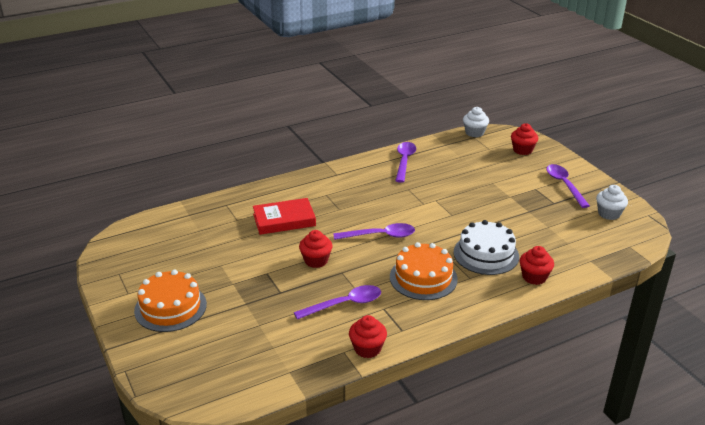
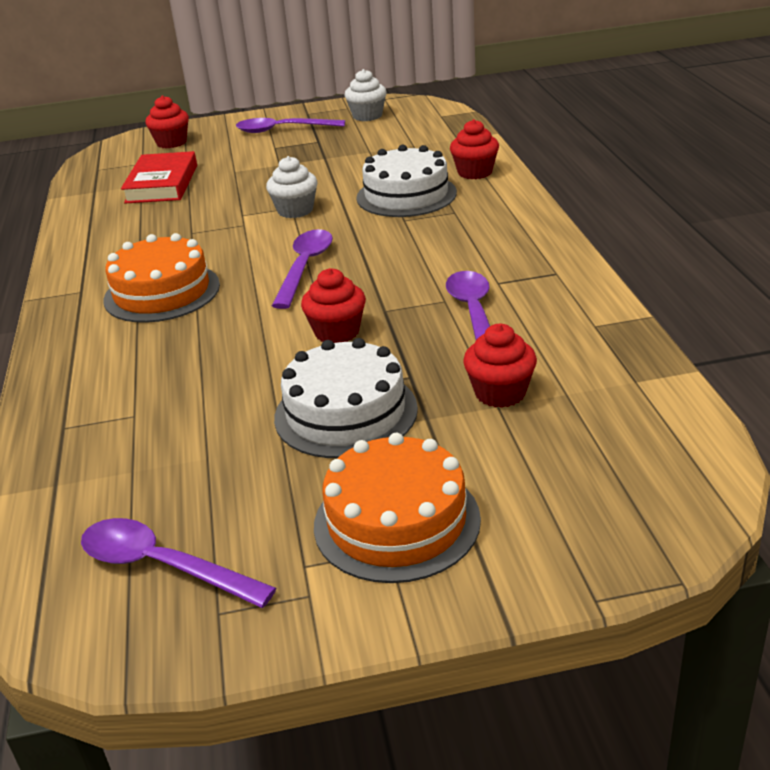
camera: 70 degrees left, 0 degrees up
red book [253,198,316,235] -> red book moved to [121,151,197,204]
red cupcake [349,315,387,358] -> red cupcake moved to [463,324,537,408]
orange cake [390,242,458,300] -> orange cake moved to [103,233,220,323]
purple spoon [395,142,416,183] -> purple spoon moved to [81,518,276,608]
white cupcake [463,107,489,138] -> white cupcake moved to [266,156,318,218]
none -> white cake [274,338,418,458]

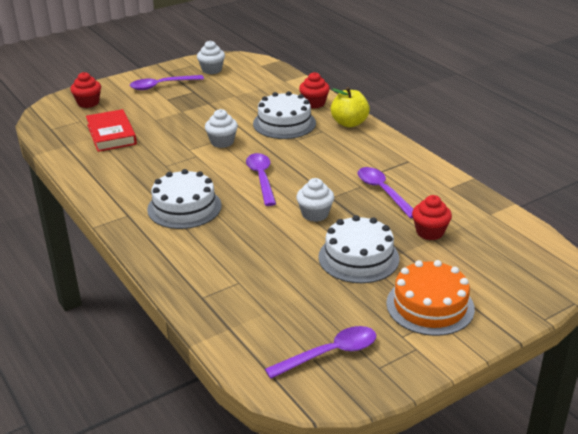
camera: 25 degrees left, 0 degrees up
purple spoon [81,518,276,608] -> purple spoon turned 150 degrees clockwise [265,326,376,379]
orange cake [103,233,220,323] -> white cake [147,169,222,229]
red cupcake [301,268,366,343] -> white cupcake [296,178,334,222]
none -> yellow apple [331,87,370,127]

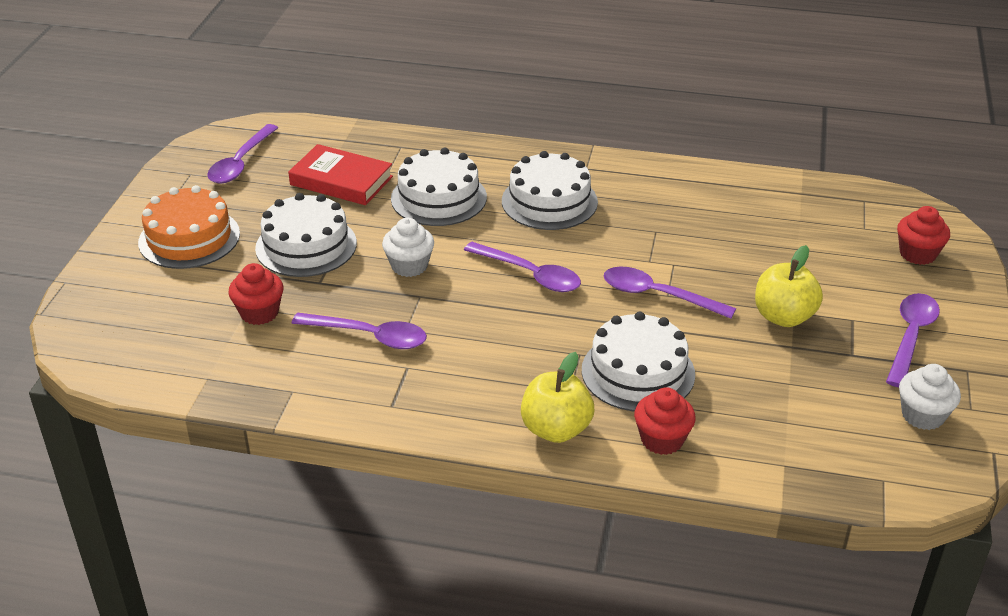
camera: 135 degrees right, 5 degrees up
red book [86,109,137,152] -> red book moved to [288,144,393,205]
white cupcake [205,109,238,148] -> purple spoon [604,267,736,319]
none -> white cake [391,147,487,226]
none -> yellow apple [755,245,823,327]

